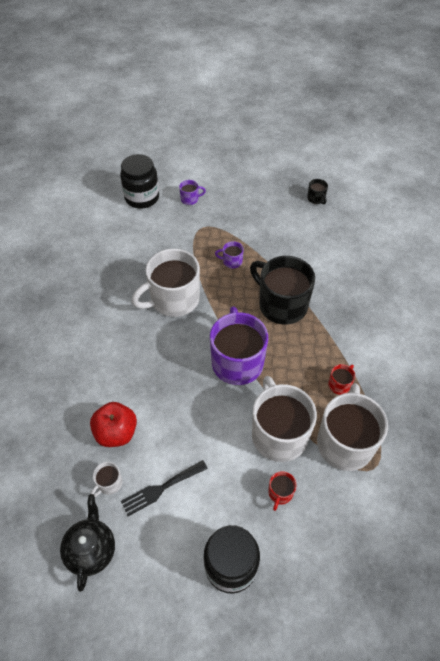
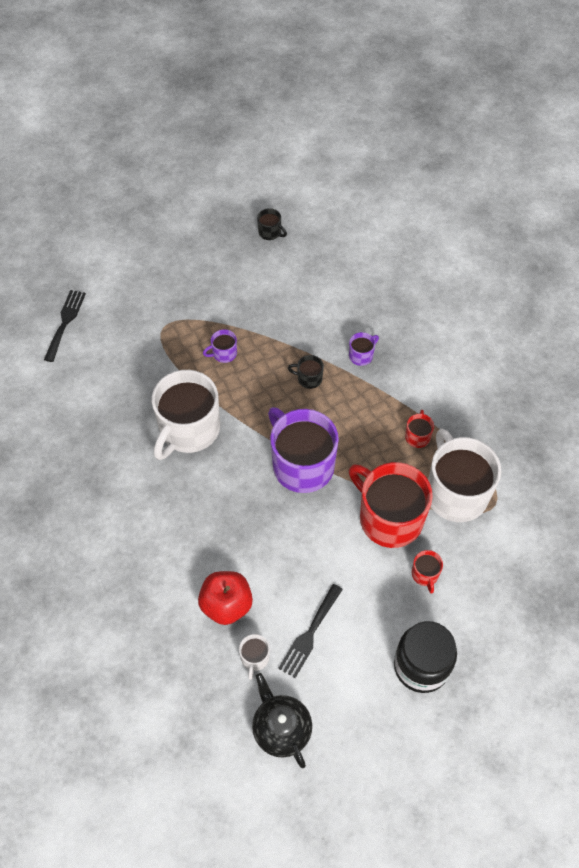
camera: 30 degrees left, 5 degrees up
black jar [120,154,159,209] -> black fork [44,290,86,362]
purple mug [179,180,206,205] -> purple mug moved to [349,332,379,366]
black mug [250,256,315,325] -> black mug [288,355,324,389], size x0.42
white mug [252,376,317,462] -> red mug [349,462,433,548]

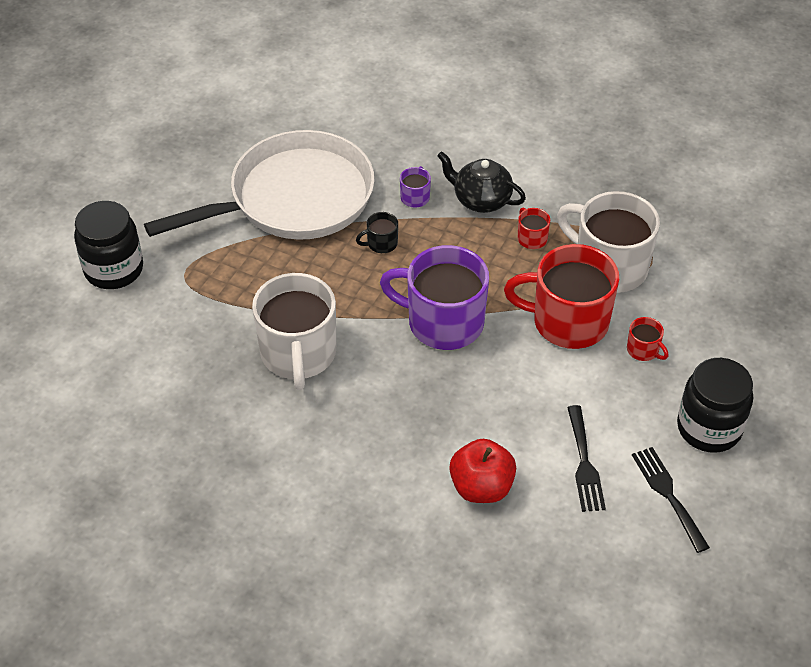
camera: 35 degrees left, 10 degrees down
black fork [44,290,86,362] -> black fork moved to [632,447,710,553]
purple mug [203,329,237,363] -> none
white mug [239,634,270,680] -> none
black teapot [252,673,312,768] -> black teapot moved to [437,151,526,213]
black mug [257,208,287,240] -> none
none -> black jar [74,201,143,289]
none -> white pan [144,130,375,240]

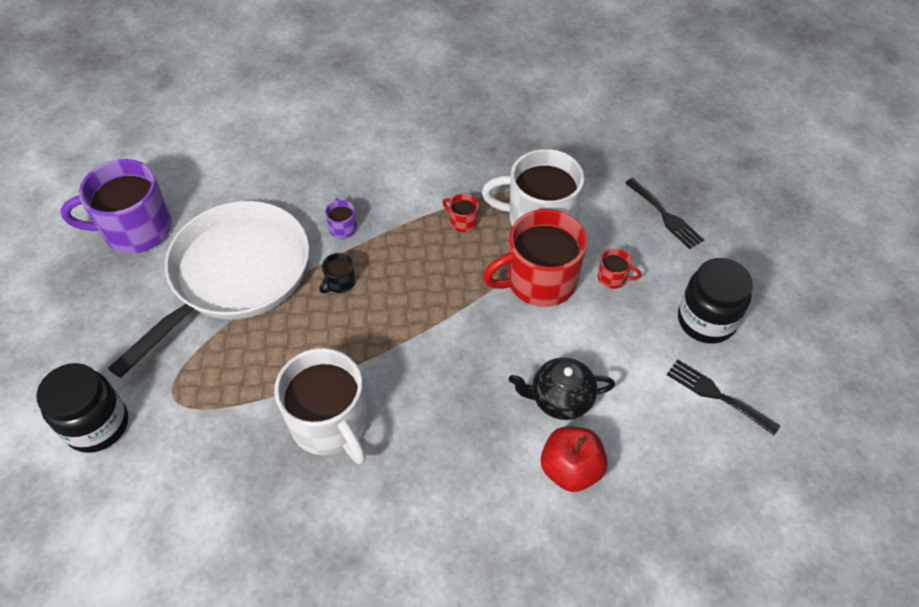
camera: 30 degrees left, 5 degrees up
purple mug [380,245,489,350] -> purple mug moved to [61,159,172,254]
black teapot [437,151,526,213] -> black teapot moved to [509,357,615,420]
black fork [567,405,606,512] -> black fork moved to [625,178,704,249]

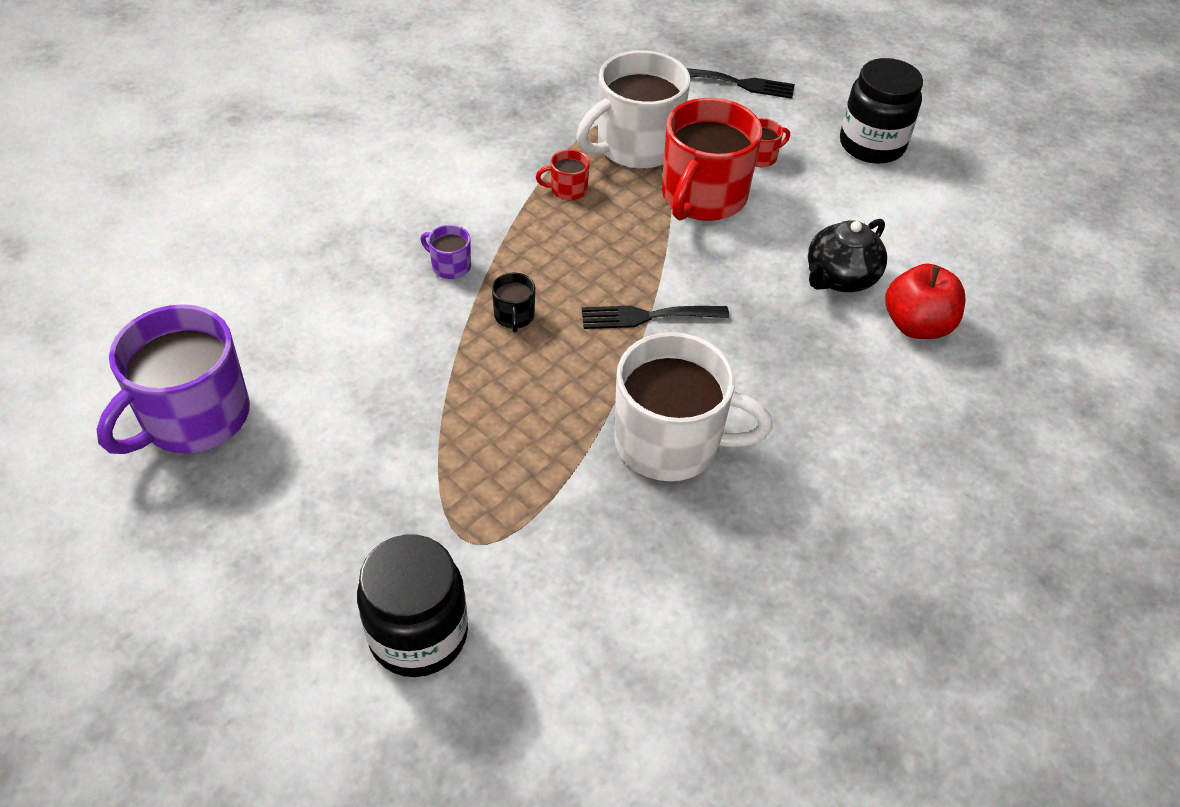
camera: 45 degrees left, 5 degrees down
white pan [108,201,309,378] -> none
black fork [667,359,780,435] -> black fork moved to [582,306,729,329]

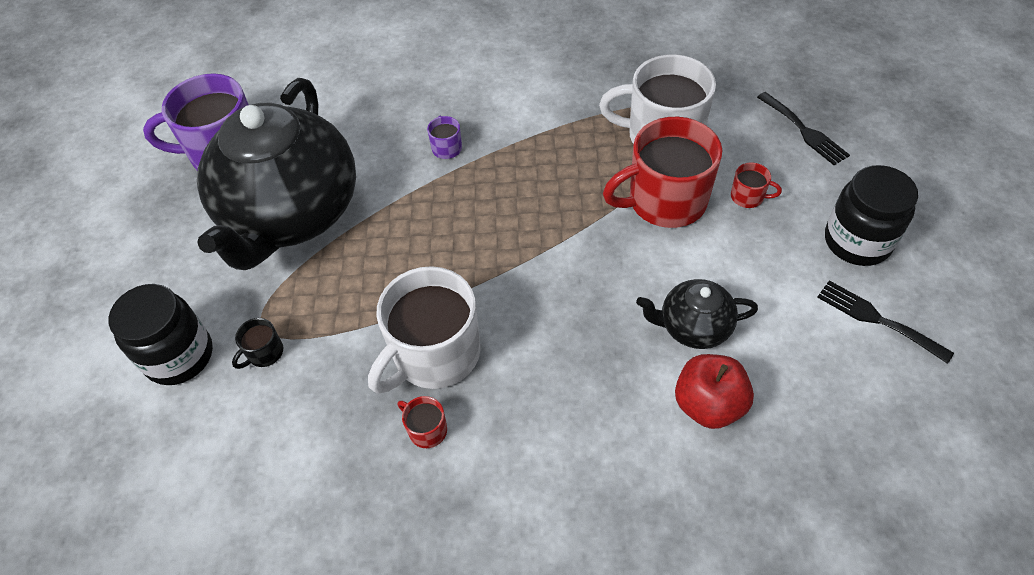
camera: 50 degrees right, 5 degrees up
black mug [492,272,535,333] -> black mug moved to [232,318,283,369]
red mug [536,150,590,200] -> red mug moved to [398,396,447,448]
black fork [582,306,729,329] -> black fork moved to [817,280,954,364]
white mug [614,332,773,481] -> white mug turned 75 degrees clockwise [368,266,480,393]
none -> black teapot [197,78,356,270]

